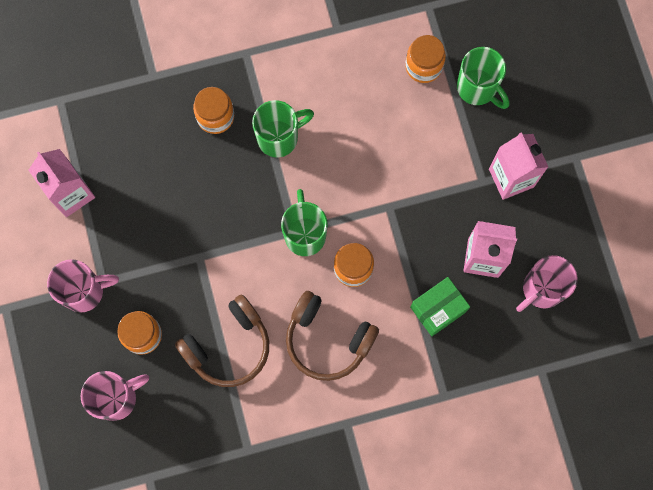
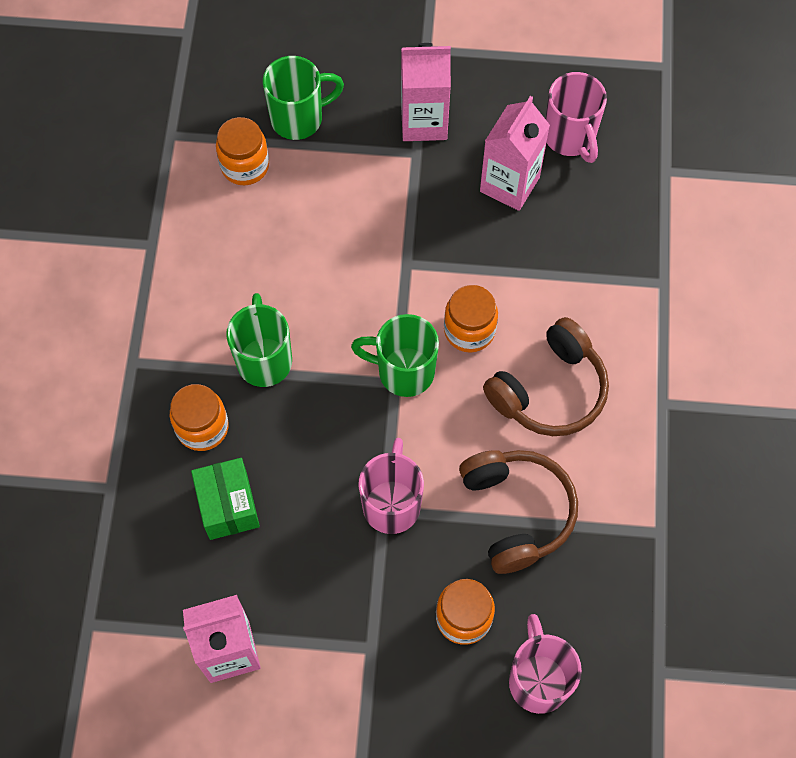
camera: 70 degrees left, 10 degrees down
pink mug [47,259,119,312] -> pink mug moved to [358,438,424,534]
green box [410,277,470,336] -> green box moved to [191,458,260,540]

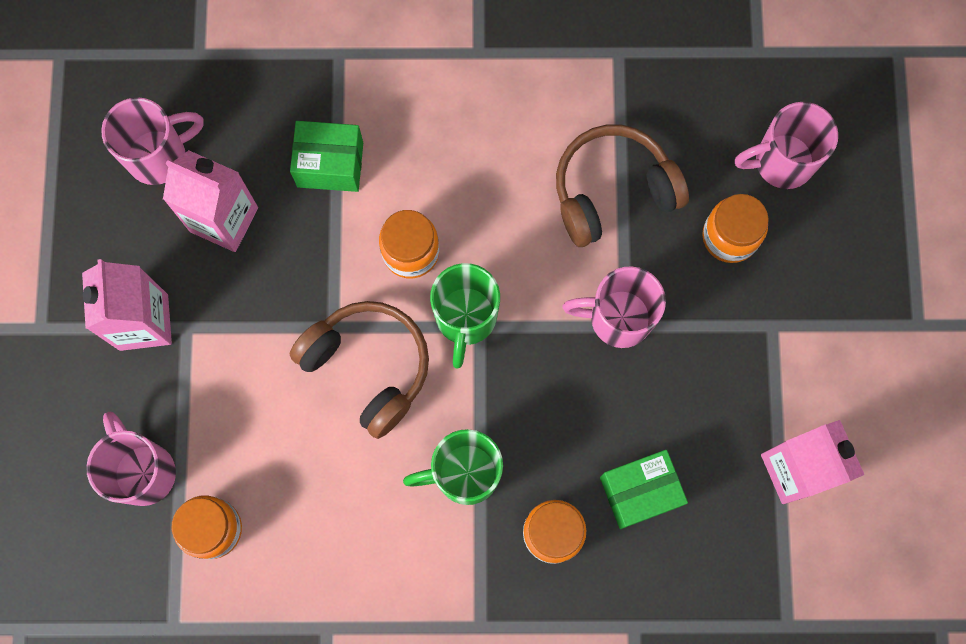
camera: 95 degrees left, 10 degrees up
green mug [263,56,344,140] -> pink mug [86,412,176,506]
brown headphones [483,317,609,436] -> brown headphones moved to [290,301,429,439]
none -> green box [290,121,363,192]

